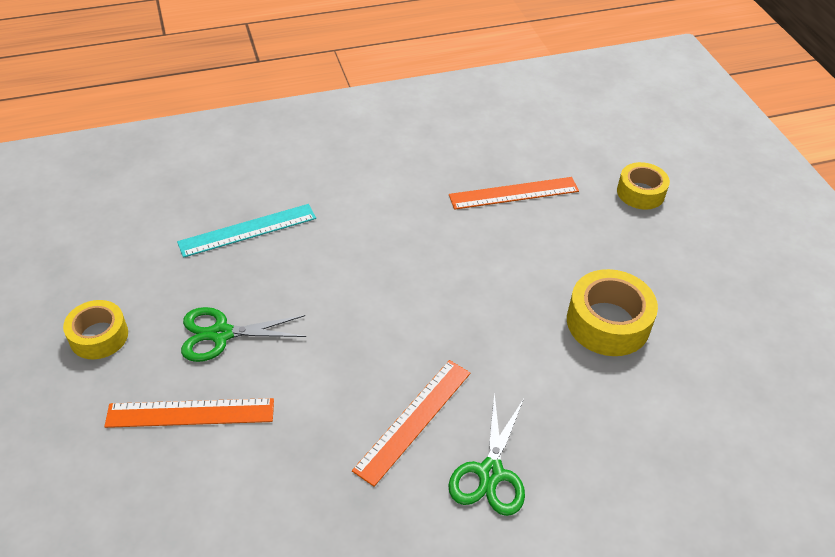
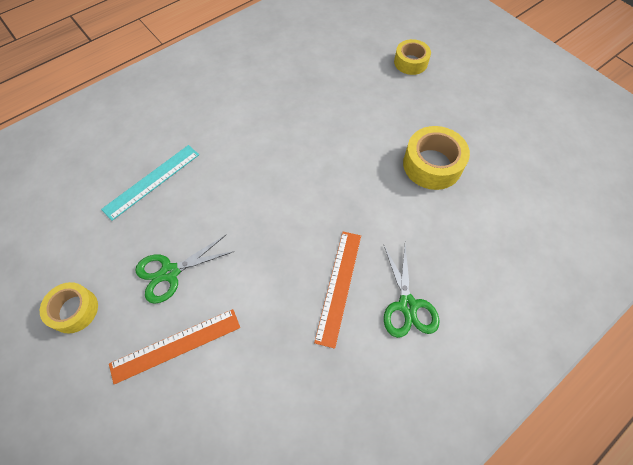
camera: 20 degrees left, 15 degrees up
orange ruler [449,177,579,210] -> none

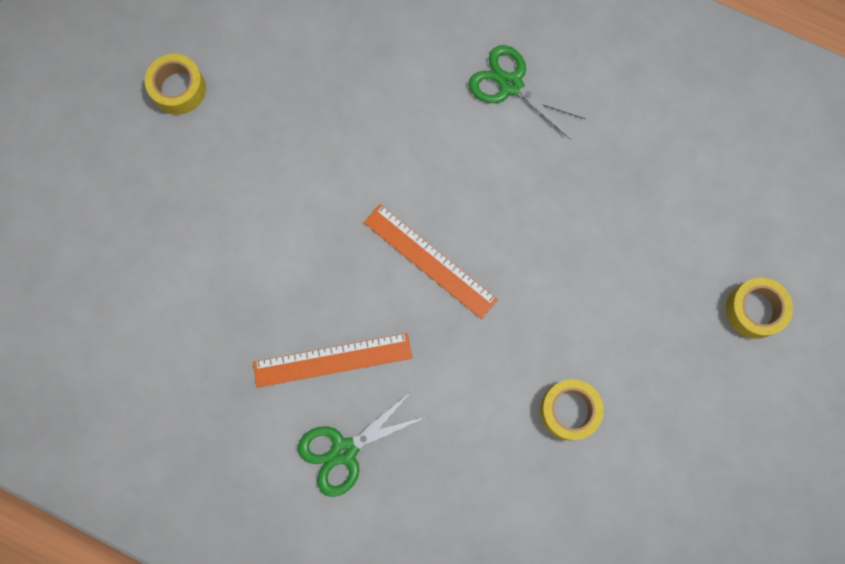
camera: 65 degrees right, 15 degrees up
turquoise ruler [101,145,199,221] -> none
orange ruler [109,309,240,384] -> orange ruler moved to [364,204,498,319]
green scissors [135,235,235,304] -> green scissors moved to [468,45,586,140]
yellow tape [403,126,470,190] -> yellow tape [540,379,604,441], size x0.66

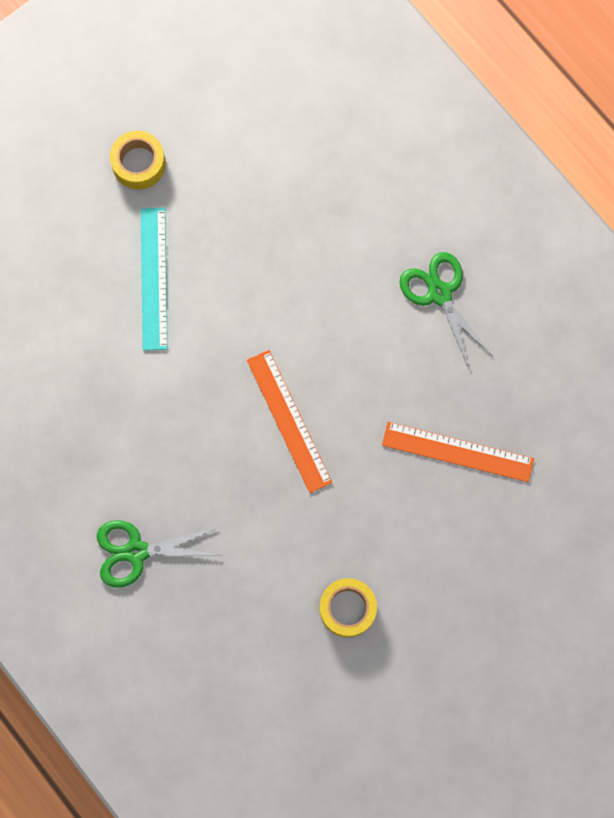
camera: 25 degrees right, 0 degrees up
orange ruler [253,333,412,388] -> orange ruler moved to [382,422,534,482]
yellow tape [726,277,793,339] -> none
none -> turquoise ruler [141,208,168,351]

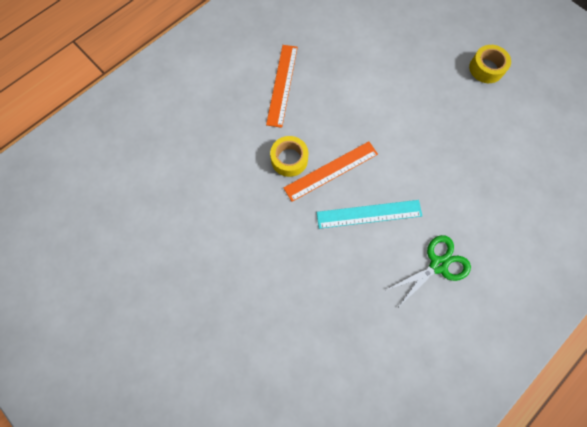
camera: 85 degrees right, 5 degrees down
green scissors [97,520,221,588] -> none
turquoise ruler [141,208,168,351] -> turquoise ruler moved to [316,200,422,229]
yellow tape [319,578,377,637] -> yellow tape moved to [270,136,308,177]
orange ruler [382,422,534,482] -> orange ruler moved to [266,45,298,128]

